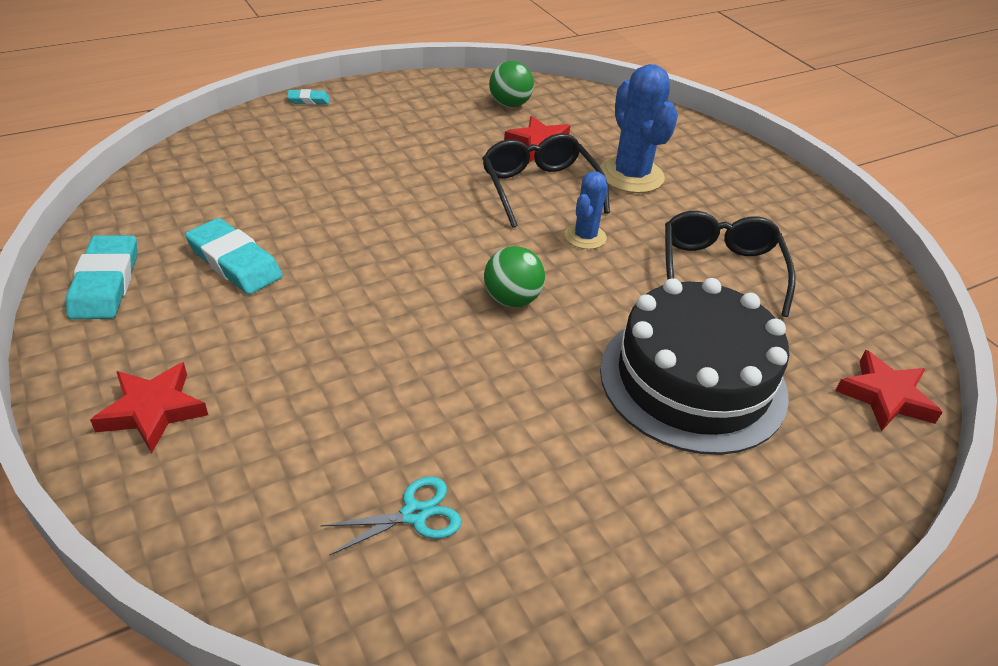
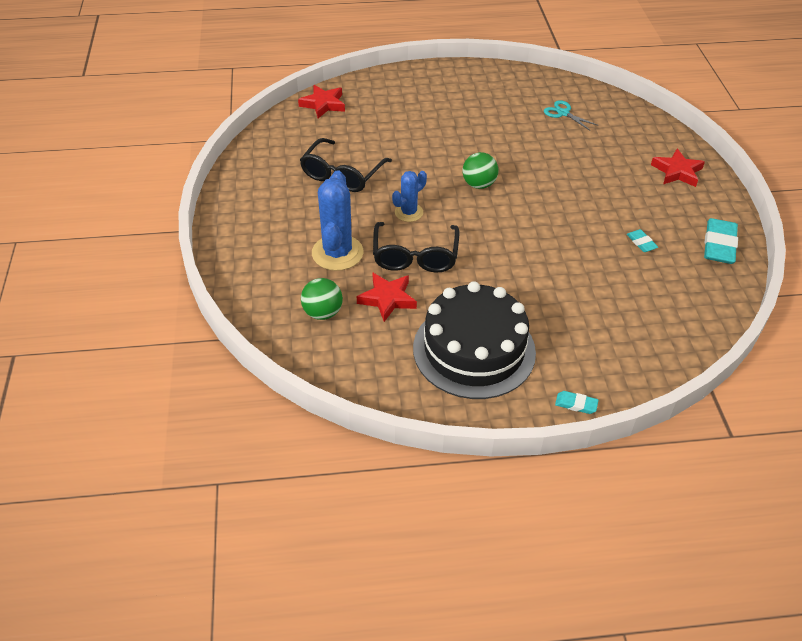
camera: 155 degrees left, 5 degrees up
turquoise eraser [185,218,283,294] -> turquoise eraser [626,229,658,252], size x0.50
turquoise scissors [320,477,462,556] -> turquoise scissors turned 45 degrees clockwise [544,100,599,131]
green ball [489,61,534,108] -> green ball moved to [301,278,343,320]
black cake [600,278,789,455] -> black cake moved to [413,281,536,399]

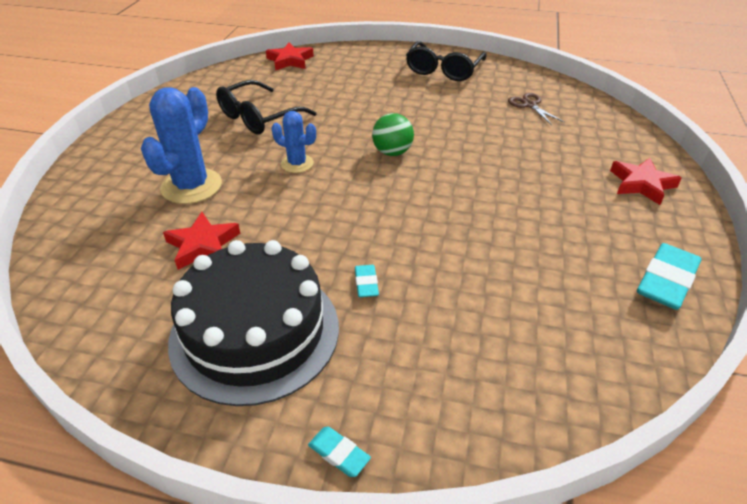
camera: 20 degrees right, 5 degrees down
green ball [301,278,343,320] -> none
black glasses [373,222,459,273] -> black glasses moved to [406,41,487,81]
blue cactus [392,171,427,222] -> blue cactus turned 45 degrees clockwise [272,111,316,173]
turquoise scissors [544,100,599,131] -> brown scissors [508,93,564,125]
turquoise eraser [626,229,658,252] -> turquoise eraser moved to [355,265,379,297]

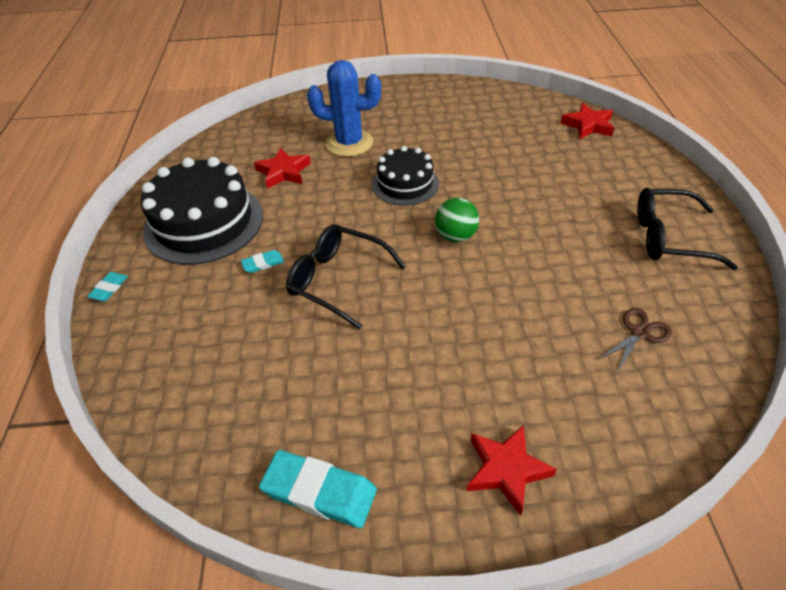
camera: 75 degrees right, 5 degrees up
black glasses [216,80,316,135] -> black glasses moved to [286,224,406,330]
blue cactus [272,111,316,173] -> black cake [372,146,439,206]

